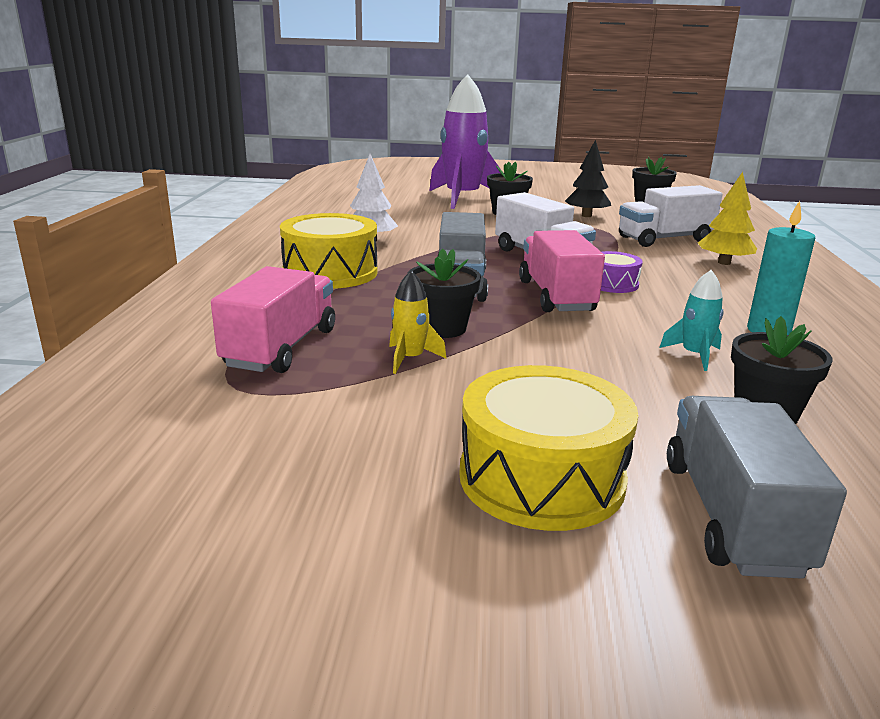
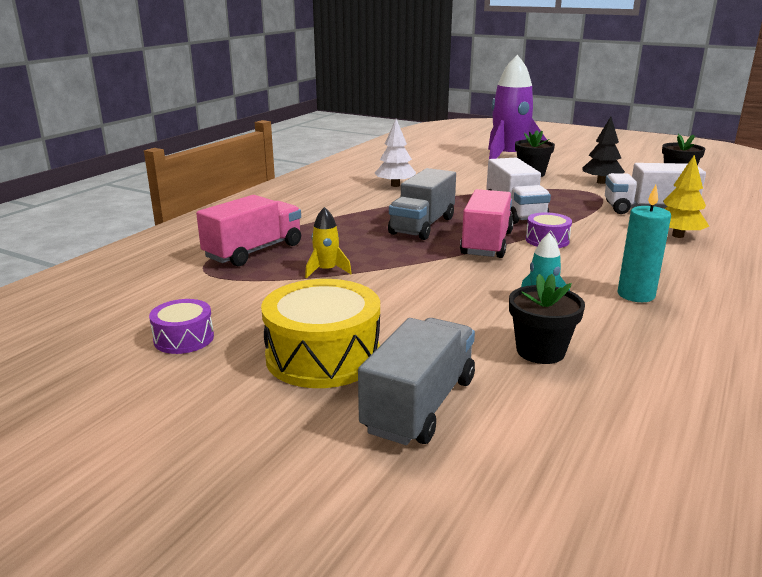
camera: 25 degrees right, 0 degrees up
yellow drum [280,213,378,289] -> none
black flower pot [407,248,481,338] -> none
none -> purple drum [149,299,214,354]

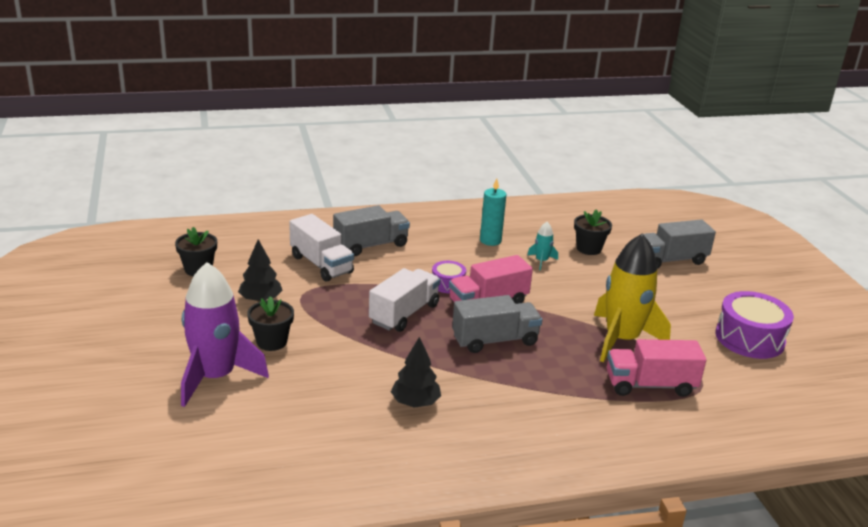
camera: 135 degrees left, 5 degrees up
purple drum [149,299,214,354] -> purple drum [715,291,794,359], size x1.87
yellow drum [261,279,380,388] -> none
yellow rocket [305,207,352,279] -> yellow rocket [594,234,671,363], size x2.35
white tree [375,119,416,187] -> black tree [391,337,441,408]
yellow tree [663,155,709,238] -> grey truck [333,205,410,256]

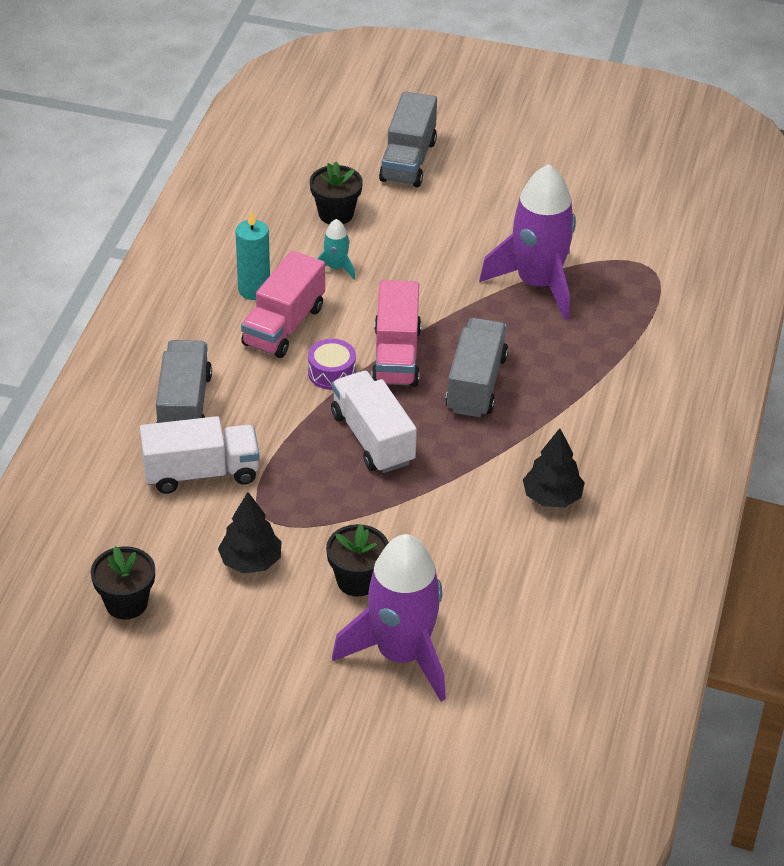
camera: 60 degrees left, 15 degrees up
yellow rocket [594,234,671,363] -> purple rocket [479,164,576,320]
pink truck [607,339,706,397] -> pink truck moved to [241,251,325,358]
purple drum [715,291,794,359] -> none

